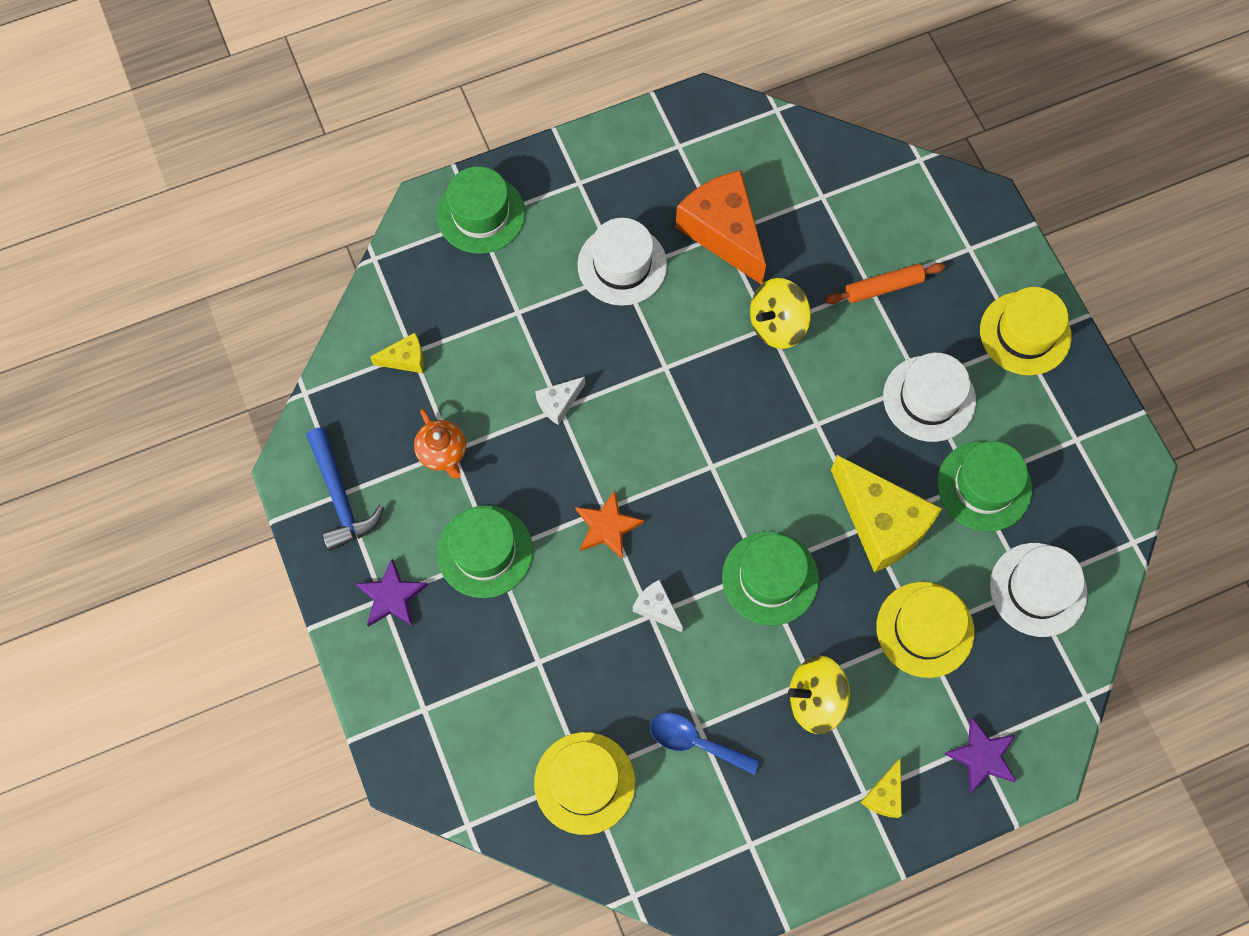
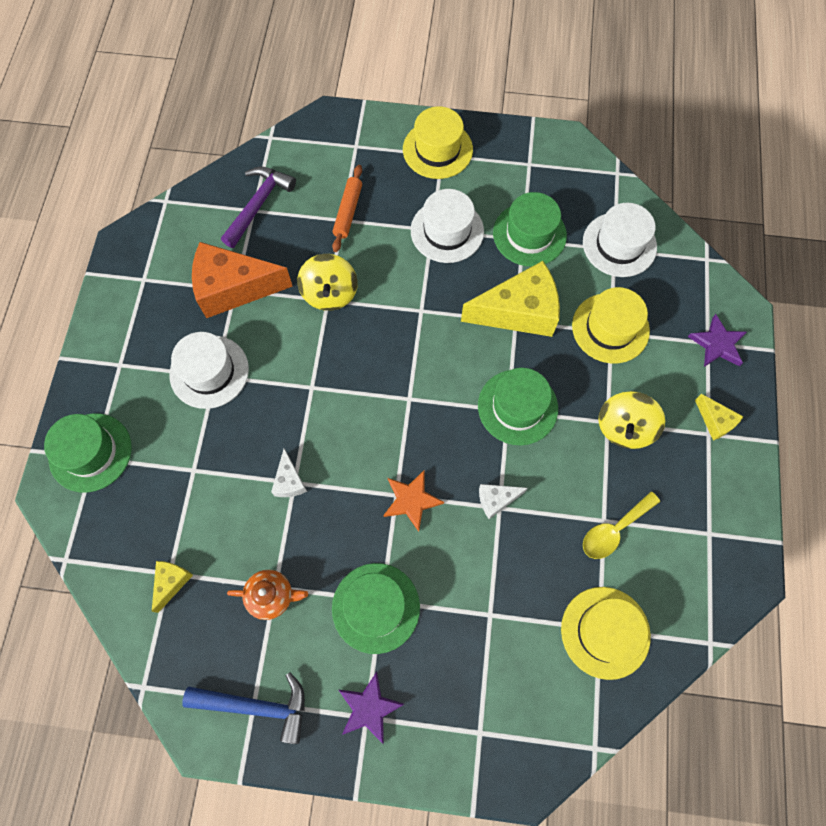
camera: 60 degrees left, 0 degrees up
blue spoon [650,713,760,775] -> yellow spoon [583,492,660,559]
none -> purple hammer [221,167,296,248]

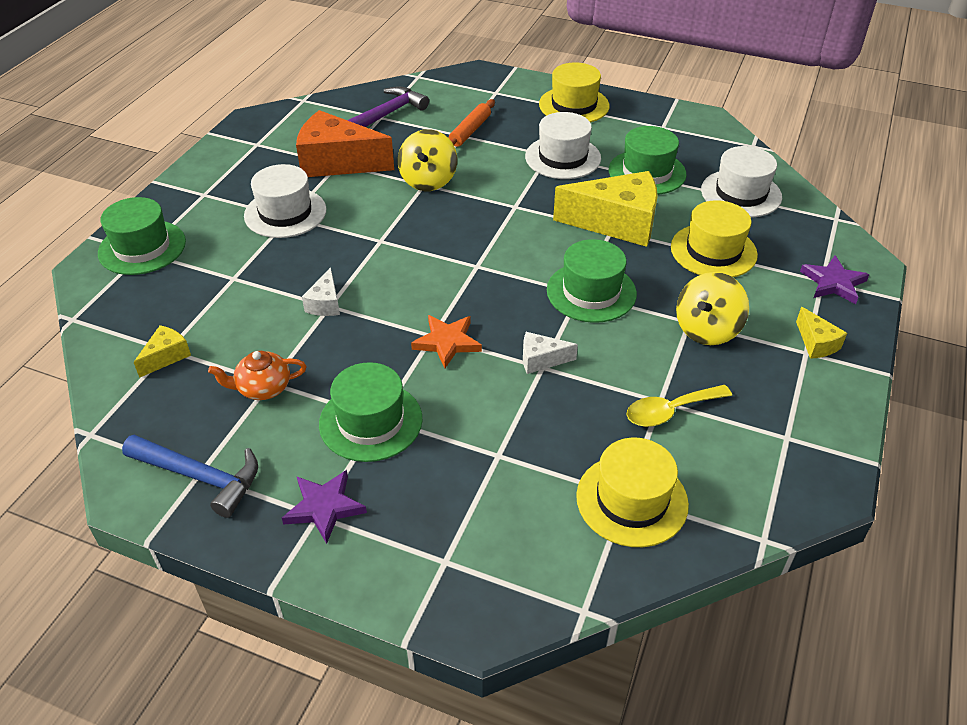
camera: 15 degrees right, 25 degrees down
orange teapot [227,570,308,620] -> orange teapot turned 150 degrees clockwise [208,351,307,400]

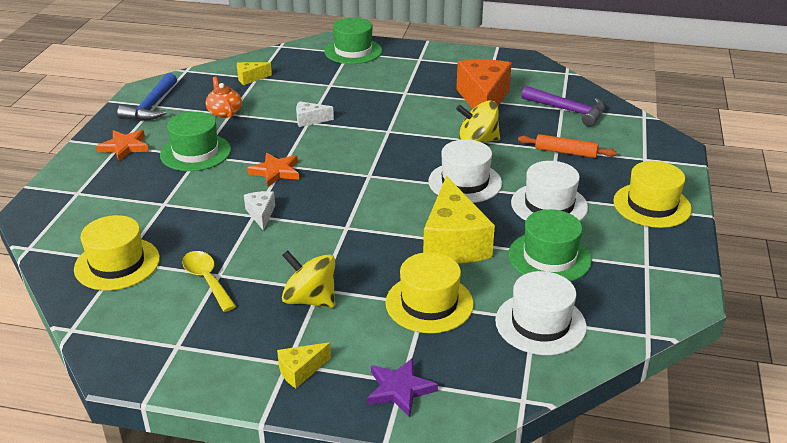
camera: 80 degrees right, 10 degrees down
yellow cheese [133,325,191,378] -> yellow cheese turned 135 degrees clockwise [237,62,272,85]
white hat [244,164,326,238] -> white hat moved to [428,139,502,203]
purple star [282,470,367,544] -> orange star [96,130,149,161]
green hat [547,239,637,323] -> none

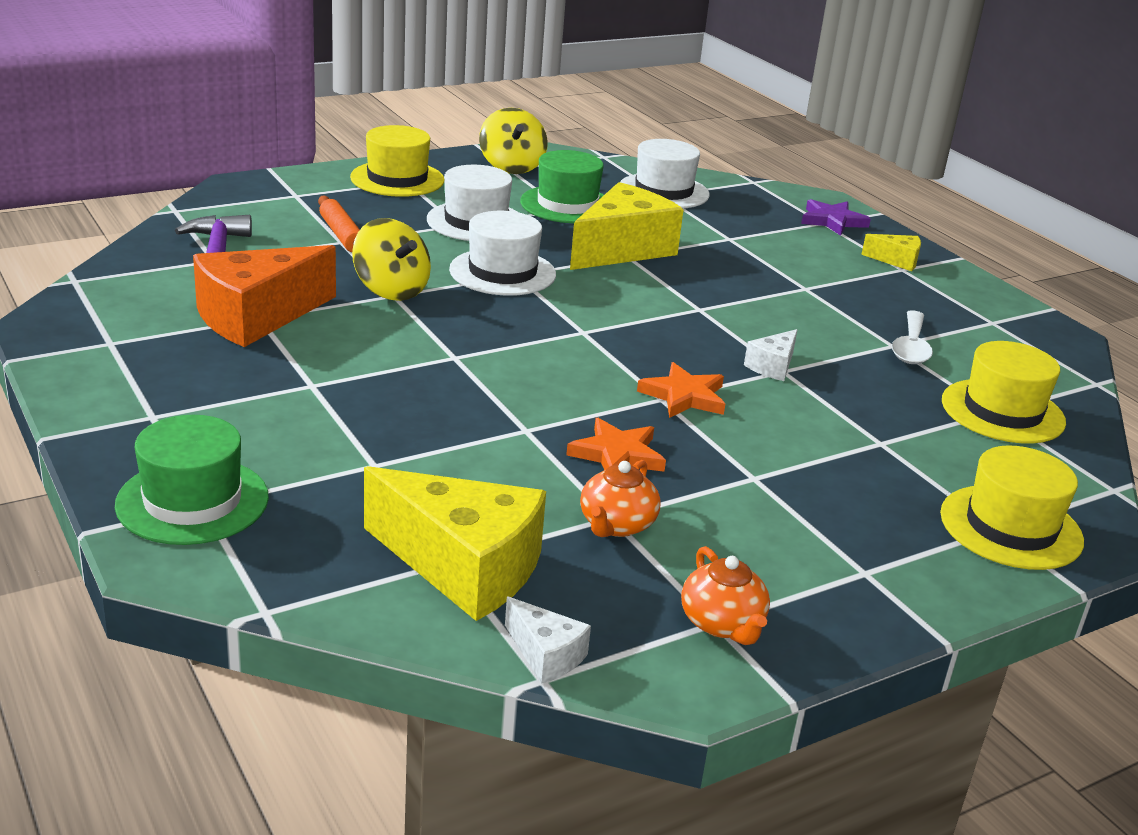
camera: 135 degrees left, 5 degrees down
orange star [96,130,149,161] -> orange star moved to [566,418,666,472]
blue hammer [117,73,177,121] -> orange teapot [681,546,770,645]
green hat [160,112,231,171] -> none
yellow spoon [182,251,236,312] -> white spoon [892,310,933,364]
yellow cheese [237,62,272,85] -> yellow cheese [364,466,546,621], size x2.16
yellow spinning top [282,250,335,307] -> yellow spinning top moved to [479,108,548,174]
white cheese [296,101,334,127] -> white cheese moved to [505,596,591,684]
yellow hat [385,252,474,333] -> yellow hat moved to [940,445,1084,570]

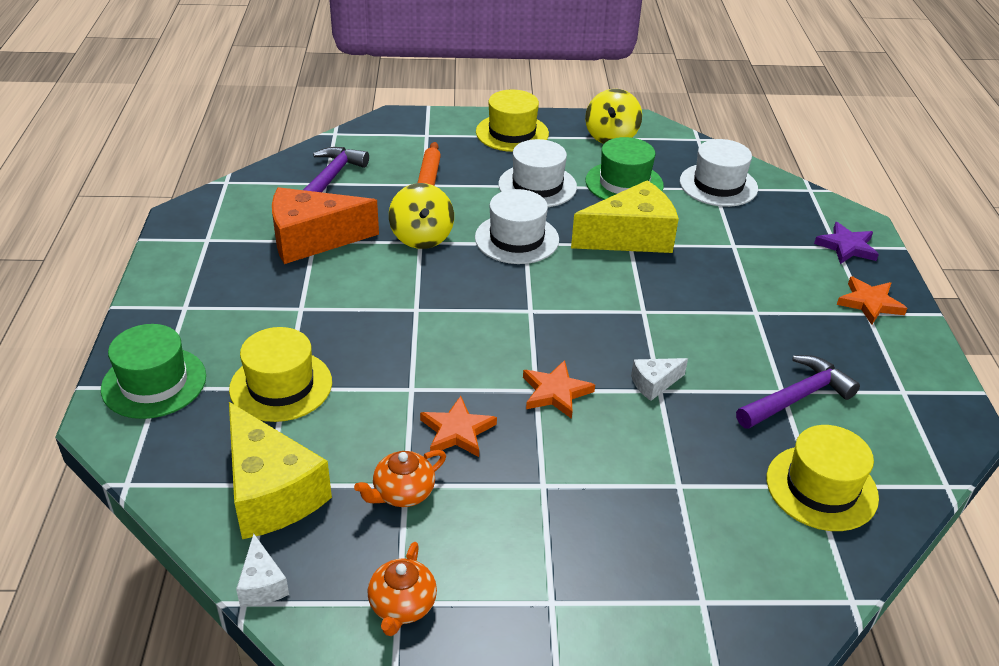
camera: 30 degrees right, 10 degrees up
yellow cheese [861,234,921,271] -> orange star [837,276,907,325]
white spoon [892,310,933,364] -> purple hammer [736,355,860,429]
yellow hat [940,445,1084,570] -> yellow hat moved to [229,327,332,422]

